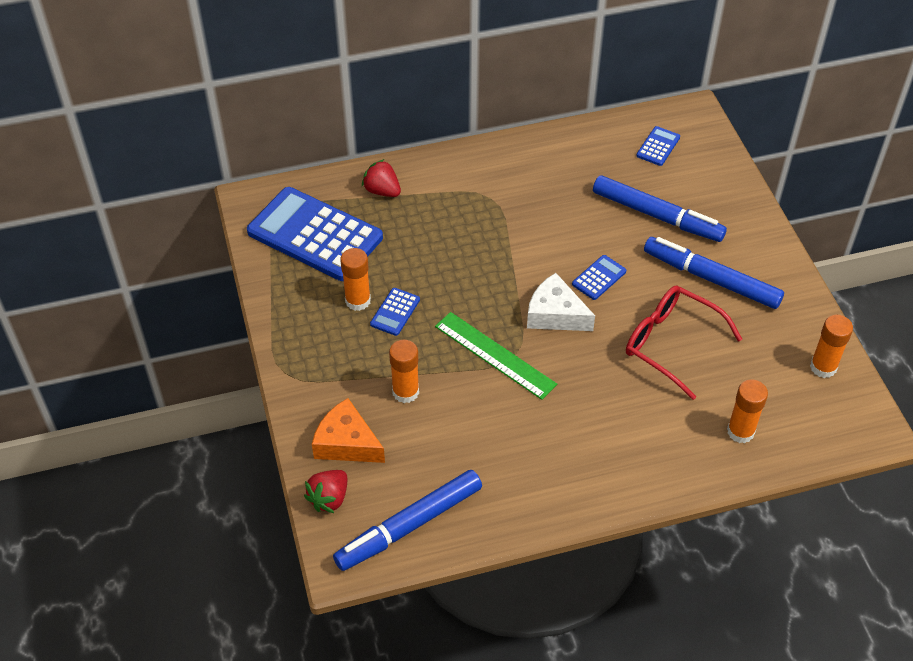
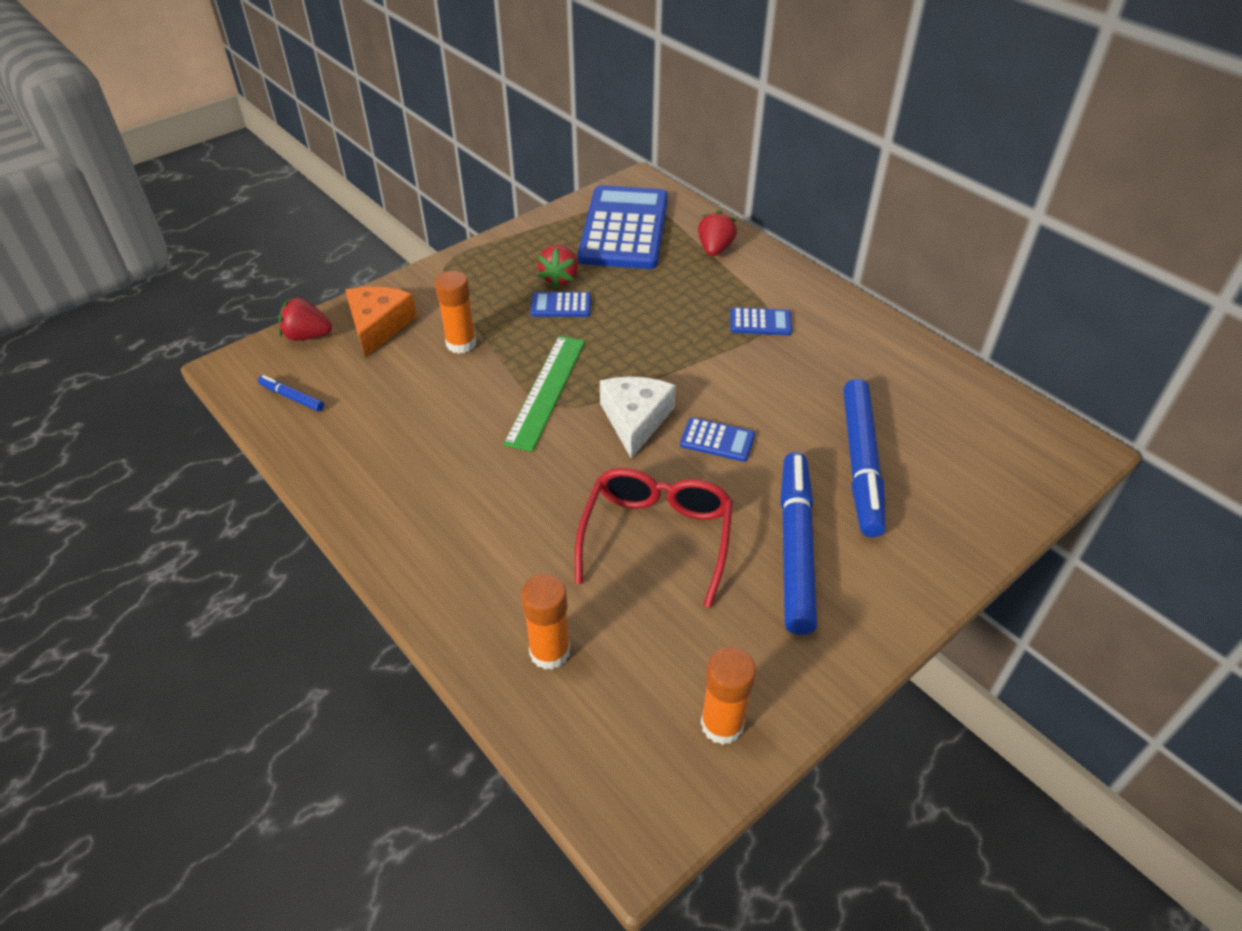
camera: 65 degrees right, 5 degrees down
blue marker [333,470,482,571] -> blue marker [258,375,324,412], size x0.44
orange glue stick [340,248,371,311] -> red strawberry [538,245,578,288]
blue calculator [636,126,680,166] -> blue calculator moved to [730,307,792,335]

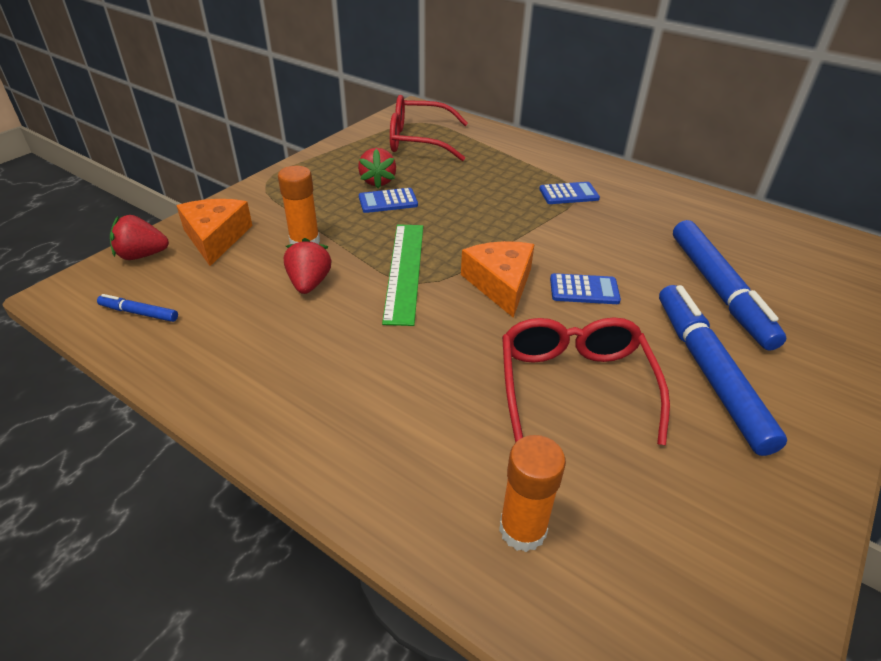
camera: 15 degrees left, 5 degrees down
blue calculator [578,185,668,269] -> red glasses [390,95,468,161]
white cheese [600,377,676,459] -> orange cheese [461,241,535,318]
red strawberry [698,210,737,256] -> red strawberry moved to [284,238,331,294]
orange glue stick [701,647,756,745] -> none

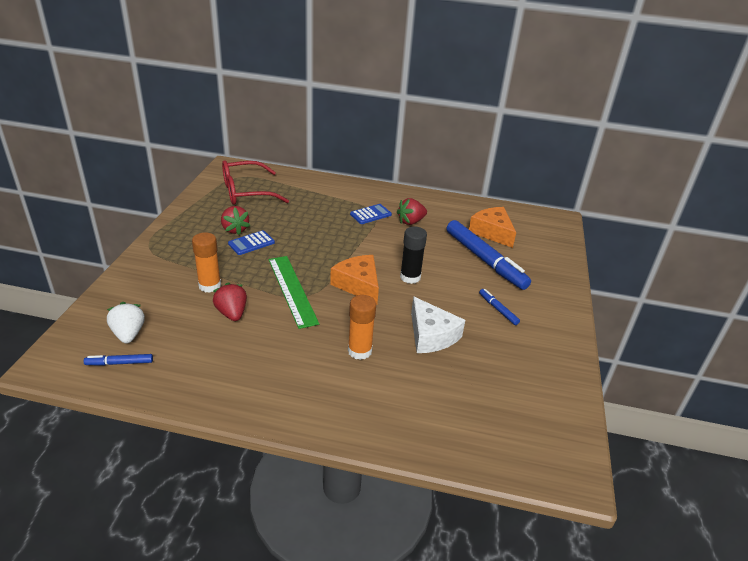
camera: 25 degrees left, 5 degrees down
red strawberry [110,215,169,260] -> red strawberry moved to [397,198,427,225]
orange cheese [177,199,253,266] -> orange cheese moved to [469,207,516,248]
orange glue stick [499,435,566,552] -> orange glue stick moved to [348,295,376,360]
red glasses [502,317,670,445] -> white cheese [411,296,465,353]
blue calculator [550,273,621,304] -> black glue stick [400,227,427,284]
blue marker [659,285,787,456] -> blue marker [479,289,520,325], size x0.44
none -> white strawberry [107,302,145,343]

